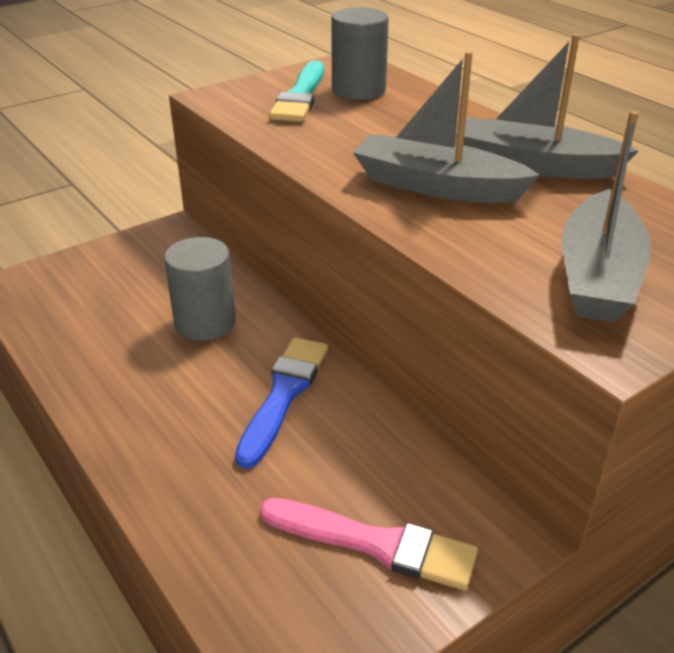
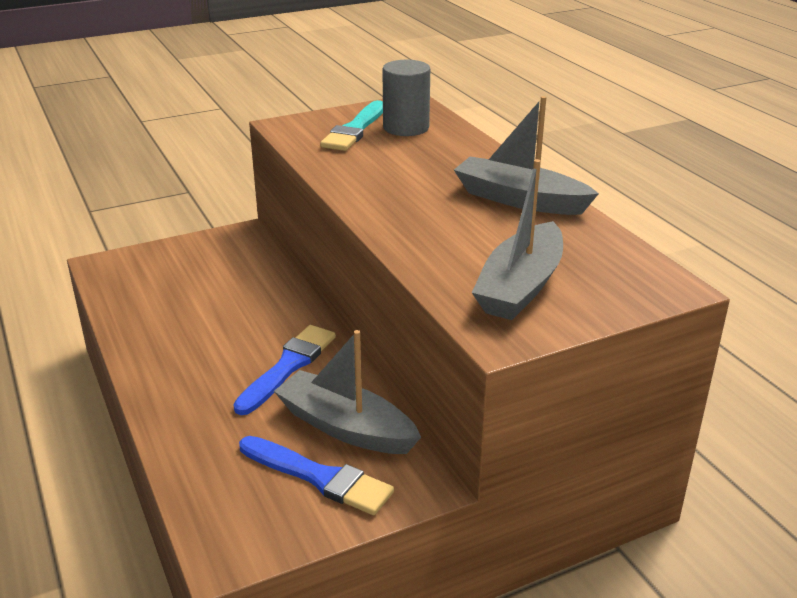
camera: 10 degrees right, 5 degrees down
grey cylinder [164,237,236,341] -> none
pink brush [260,498,478,590] -> blue brush [239,436,394,515]
grey boat [353,51,540,203] -> grey boat moved to [274,330,421,454]

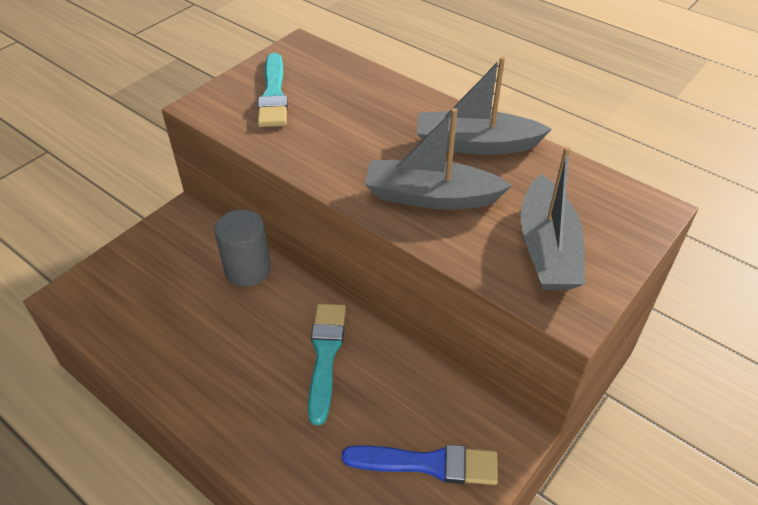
camera: 25 degrees left, 15 degrees up
blue brush [233,325,336,415] -> turquoise brush [308,304,346,425]
grey boat [274,330,421,454] -> grey boat moved to [365,108,512,209]
grey cylinder [383,60,430,136] -> grey cylinder moved to [214,209,271,287]

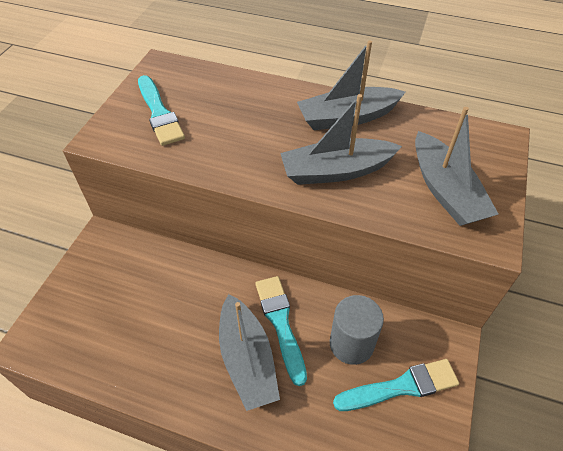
camera: 20 degrees left, 5 degrees up
grey cylinder [214,209,271,287] -> grey cylinder moved to [330,295,384,365]
blue brush [342,445,498,485] -> turquoise brush [333,359,459,411]
none -> grey boat [219,294,280,411]

